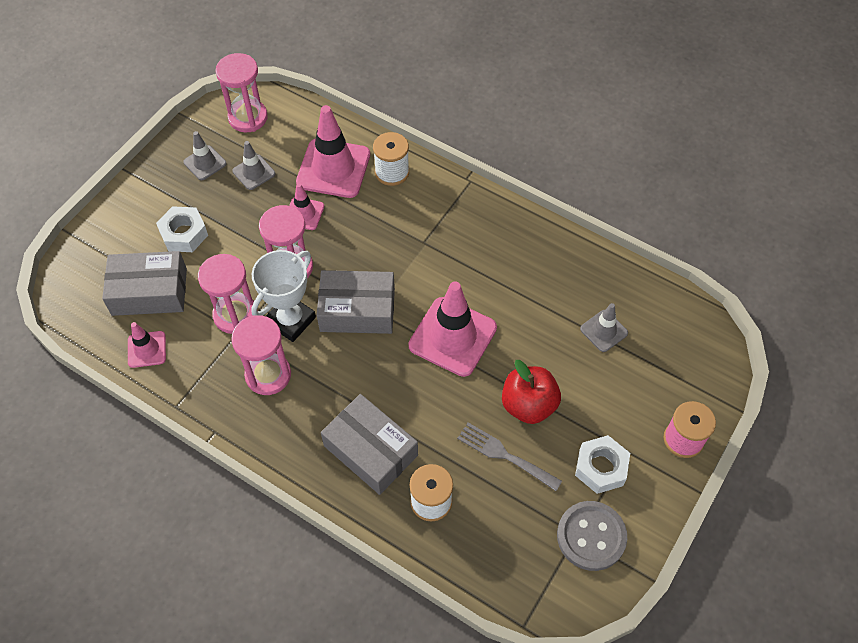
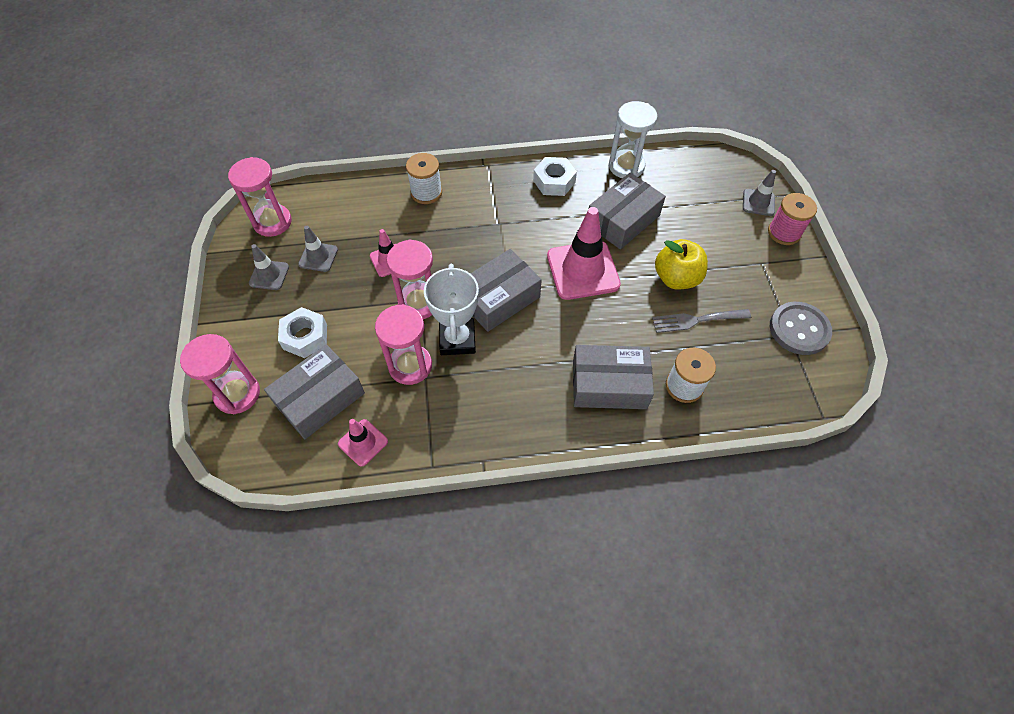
camera: 40 degrees left, 0 degrees up
pink hourglass [231,315,291,395] -> pink hourglass moved to [180,334,260,414]
pink traffic cone [296,105,370,198] -> none
red apple [502,360,561,424] -> yellow apple [655,239,708,289]
white nut [575,435,630,494] -> white nut moved to [533,157,577,196]
grey traffic cone [580,303,628,352] -> grey traffic cone moved to [743,170,776,216]
none -> grey box [589,173,666,249]
none -> white hourglass [609,101,658,178]

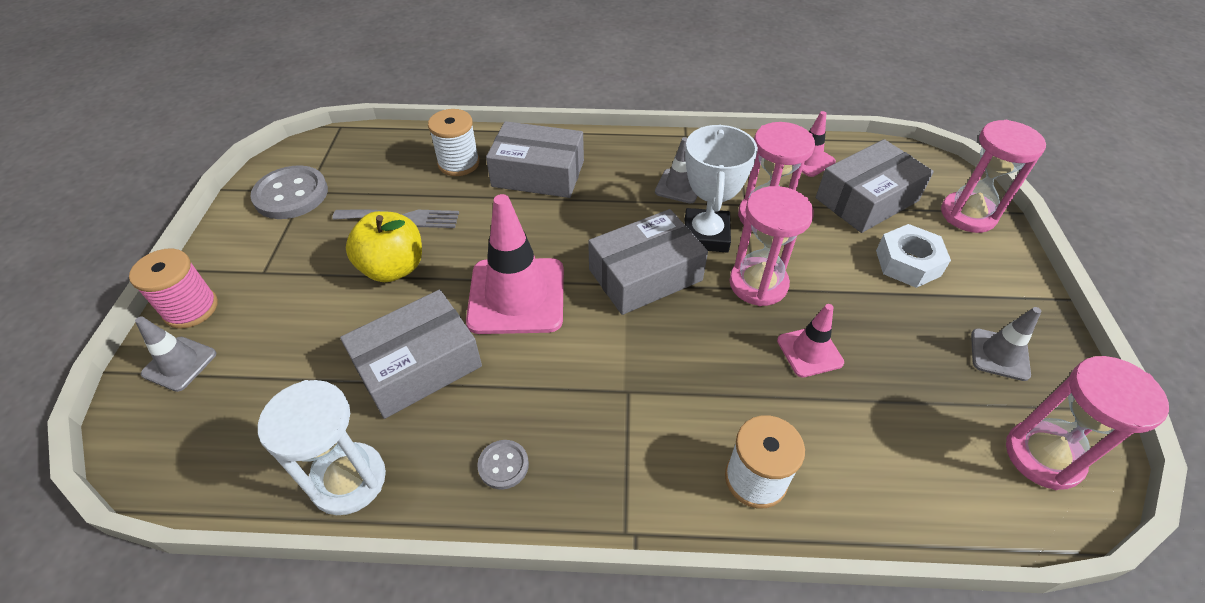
camera: 170 degrees left, 10 degrees down
grey traffic cone [298,226,338,272] -> grey traffic cone moved to [655,137,697,204]
white nut [533,157,577,196] -> grey button [477,440,529,489]

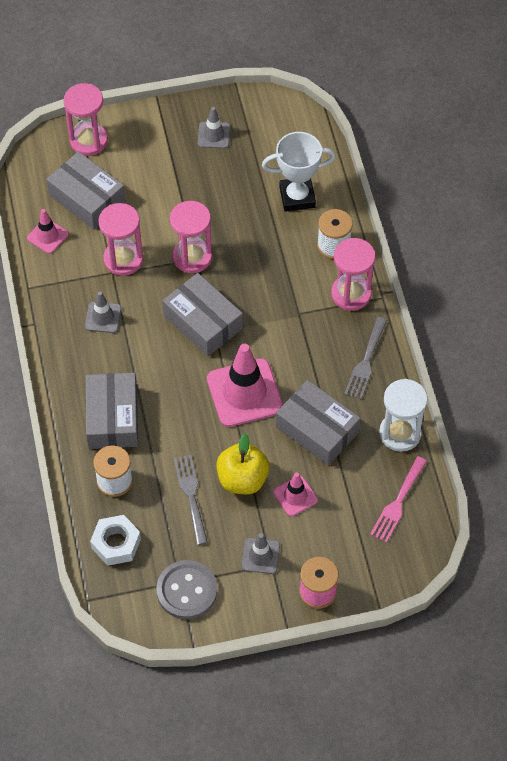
camera: 105 degrees left, 10 degrees up
grey traffic cone [135,316,216,392] -> grey traffic cone moved to [241,533,280,574]
grey button [477,440,529,489] -> grey fork [344,317,387,400]
white trophy [684,125,758,252] -> white trophy moved to [262,132,335,212]
pink traffic cone [777,304,844,378] -> pink traffic cone moved to [273,472,318,516]
white nut [876,224,951,288] -> white nut moved to [90,515,141,566]
pink hourglass [1006,356,1169,490] -> pink hourglass moved to [331,238,376,311]
none -> pink fork [370,456,427,543]

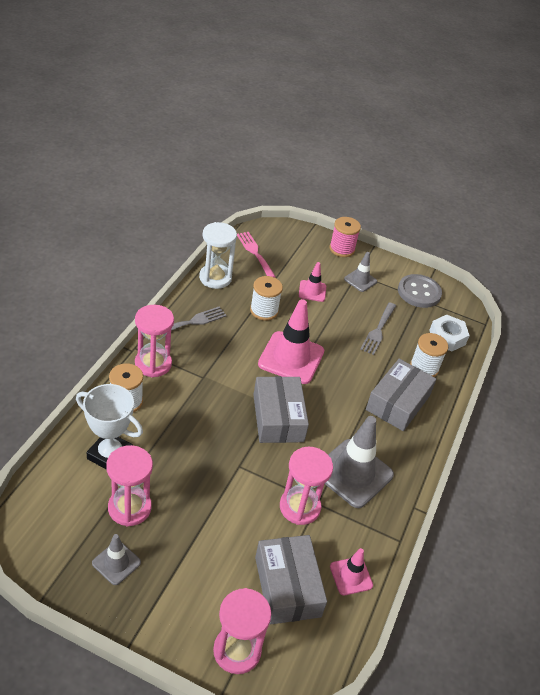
camera: 150 degrees left, 15 degrees down
grey traffic cone [85,291,121,333] -> grey traffic cone [325,416,394,508], size x1.92
pink hourglass [170,201,212,273] -> pink hourglass moved to [106,445,153,526]
yellow apple [216,433,270,494] -> none
grey box [276,380,361,466] -> white spool [250,276,283,321]
pink fork [370,456,427,543] -> pink fork turned 90 degrees counterclockwise [237,232,276,278]

